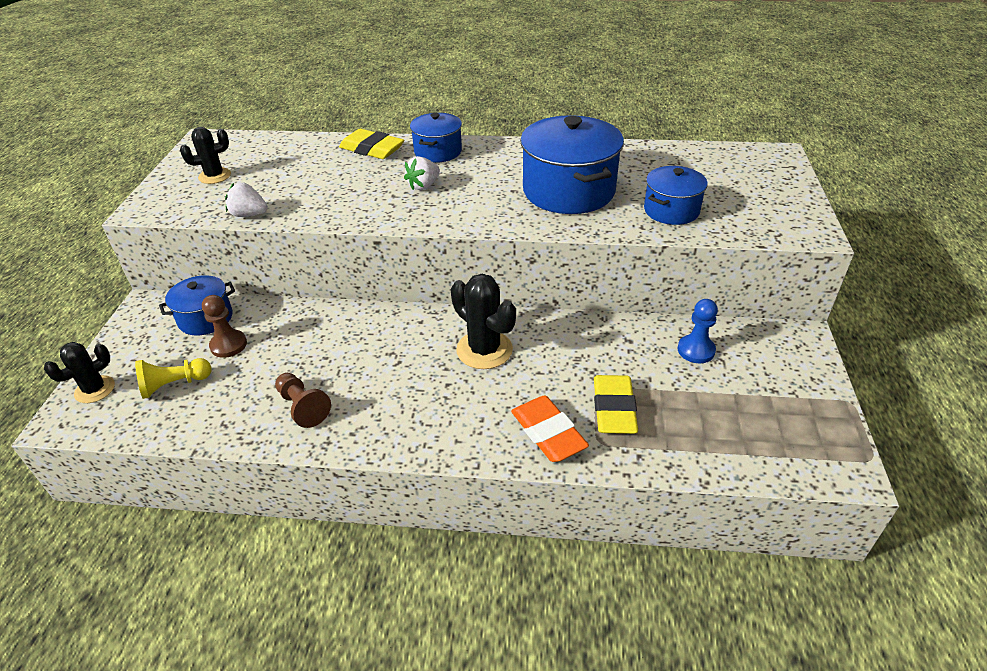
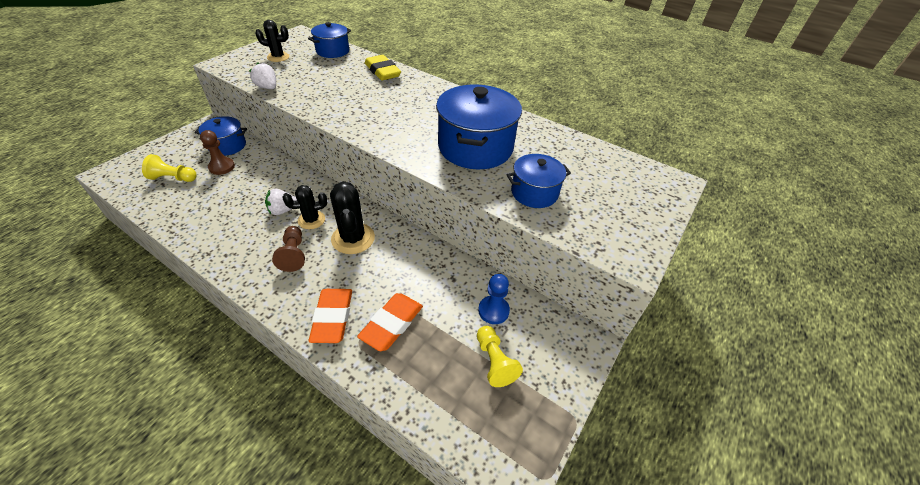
camera: 25 degrees right, 5 degrees up
black cactus [44,342,115,403] -> black cactus moved to [283,185,328,229]
brown pawn [275,373,331,428] -> brown pawn moved to [272,226,305,272]
white strawberry [404,156,440,191] -> white strawberry moved to [265,189,297,215]
blue pot [410,113,462,163] -> blue pot moved to [308,22,351,58]
yellow eraser [594,375,638,434] -> orange eraser [357,293,423,351]
none -> yellow pawn [477,326,523,387]

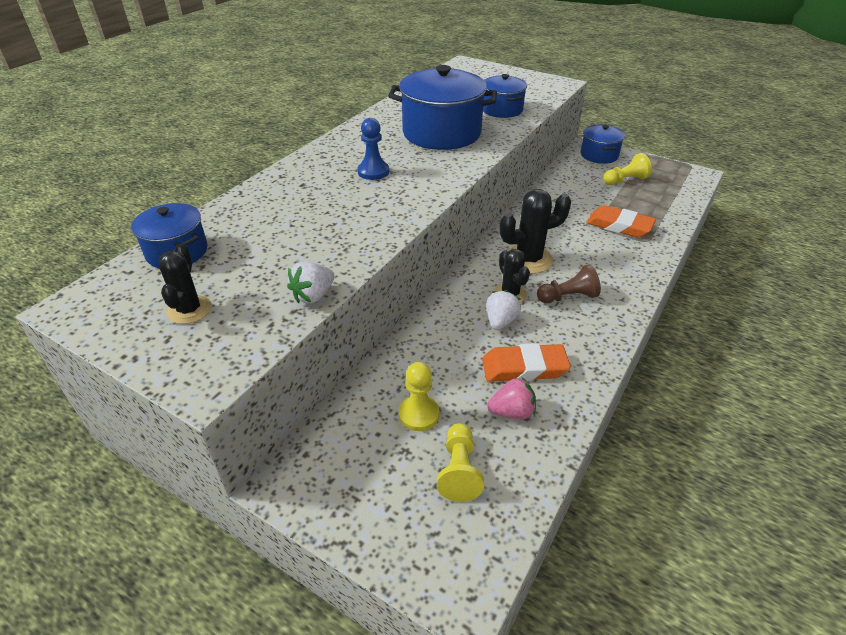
camera: 90 degrees left, 5 degrees down
blue pot [195,116,247,156] -> blue pot moved to [581,124,625,164]
brown pawn [200,130,235,175] -> yellow pawn [399,362,439,431]
white strawberry [265,189,297,215] -> white strawberry turned 135 degrees counterclockwise [486,290,521,330]
orange eraser [309,289,352,343] -> orange eraser moved to [482,343,571,382]
yellow eraser [365,55,401,80] -> none
blue pawn [478,274,510,324] -> blue pawn moved to [357,118,389,180]
none -> pink strawberry [487,377,536,419]

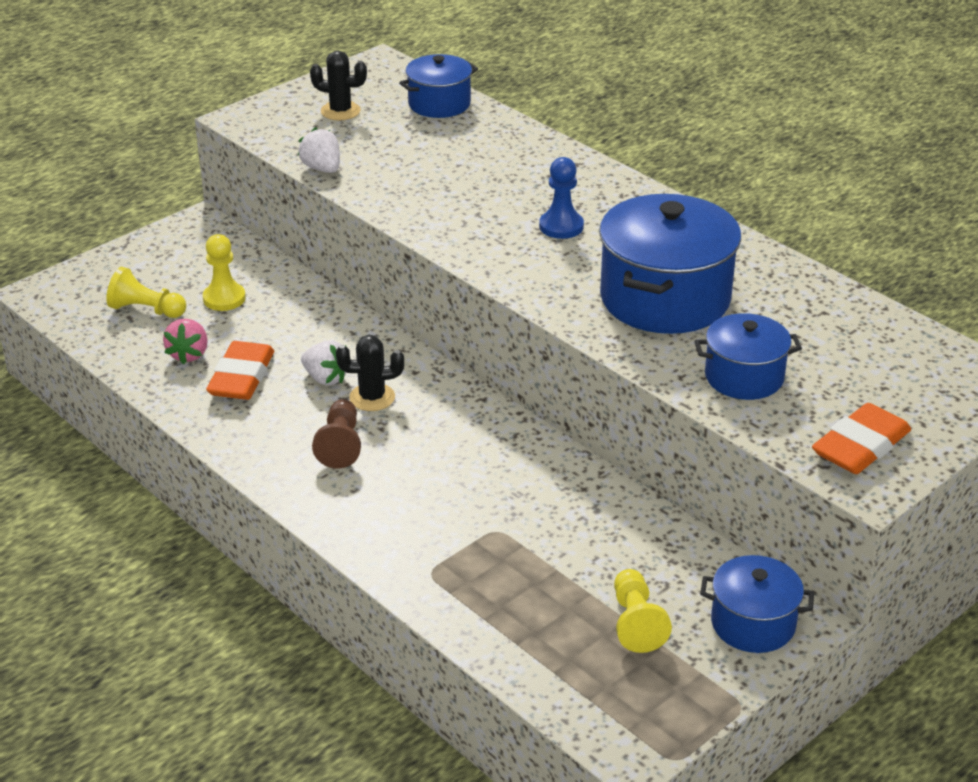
camera: 105 degrees right, 5 degrees down
black cactus [500,189,571,274] -> none
orange eraser [586,205,656,237] -> orange eraser moved to [812,403,911,474]

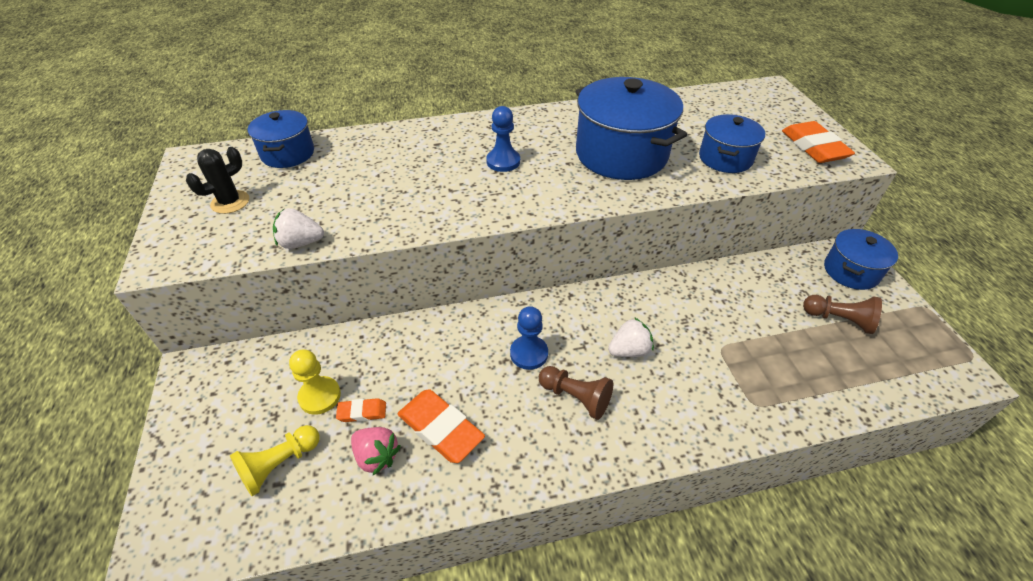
camera: 60 degrees left, 10 degrees up
white strawberry [301,340,347,385] -> white strawberry moved to [608,317,654,357]
black cactus [336,335,404,411] -> blue pawn [510,306,548,370]
yellow pawn [614,569,672,653] -> brown pawn [803,295,882,334]
none -> orange eraser [336,398,386,422]

